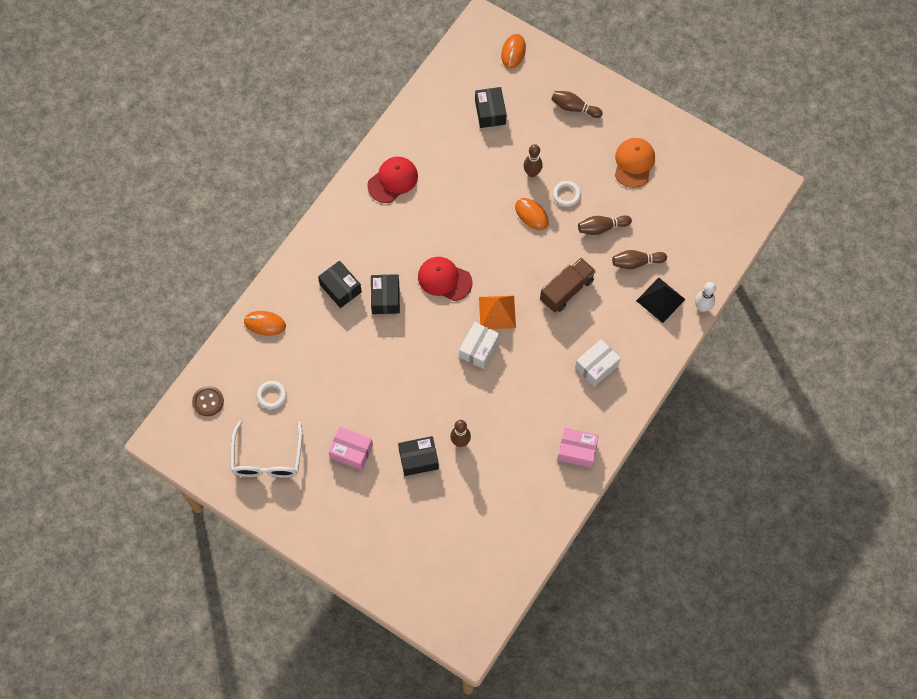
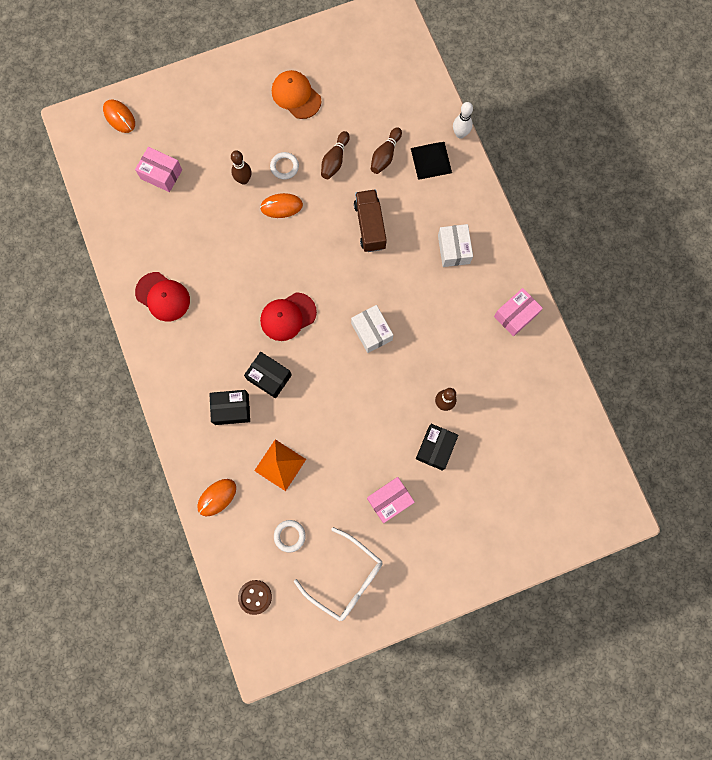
camera: 55 degrees left, 10 degrees up
red cap [367,157,418,203] -> red cap turned 135 degrees clockwise [135,272,190,322]
black box [475,87,506,128] -> pink box [135,147,182,192]
orange pyramid [479,296,516,329] -> orange pyramid moved to [254,439,306,491]
brown bowling pin [551,91,603,118] -> none

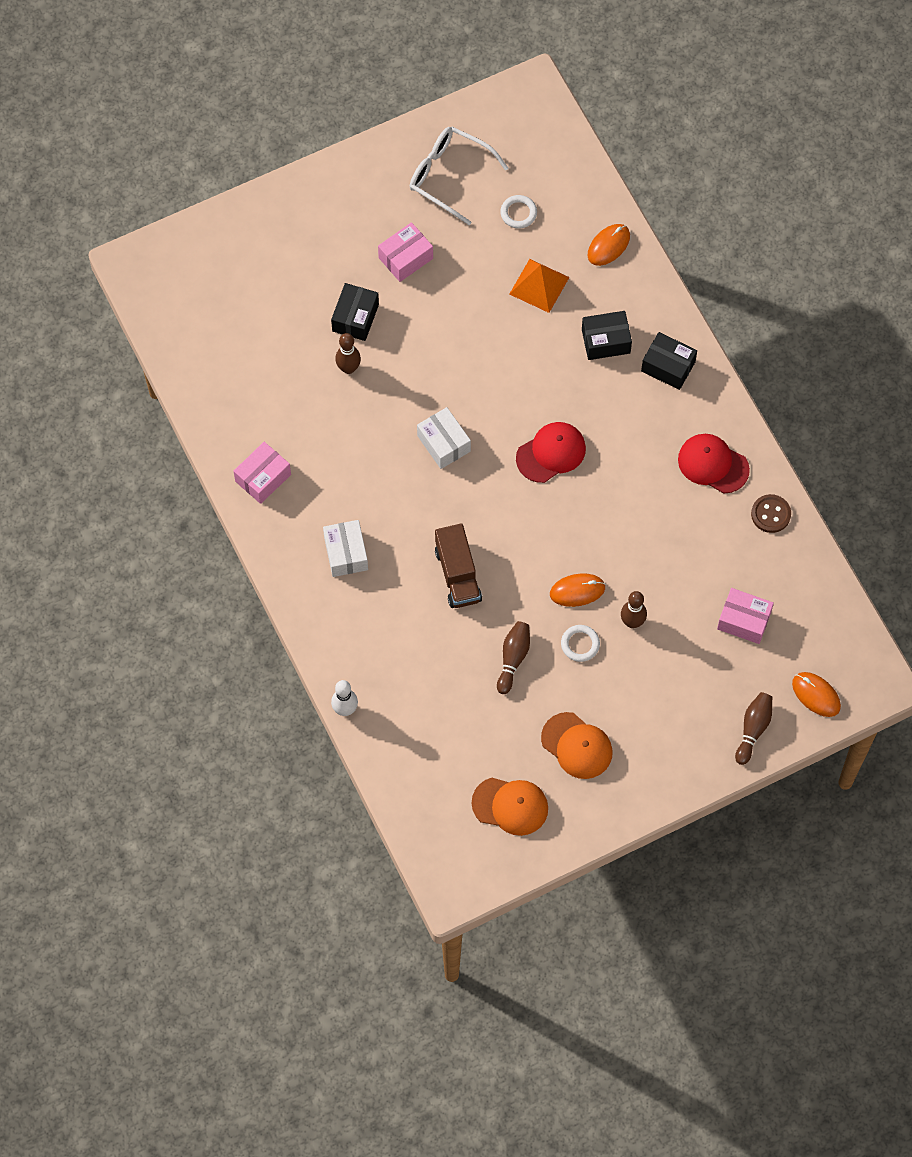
camera: 175 degrees right, 10 degrees down
brown button [238,580,272,615] -> brown button moved to [751,494,791,533]
black box [244,352,292,399] -> black box moved to [641,332,697,390]
brown bowling pin [371,127,402,174] -> brown bowling pin moved to [735,692,772,765]
black pyramid [411,142,452,180] -> none
none -> orange cap [472,778,548,836]

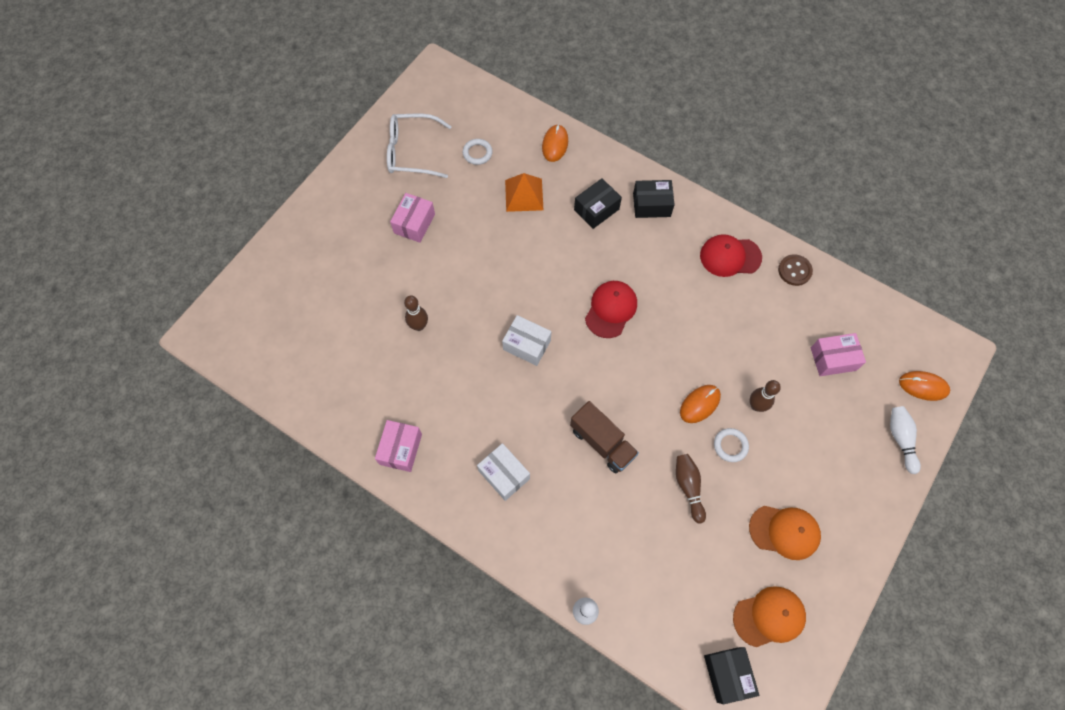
camera: 30 degrees left, 0 degrees up
black box [331,283,379,341] -> black box moved to [704,647,759,704]
brown bowling pin [735,692,772,765] -> white bowling pin [890,406,921,474]

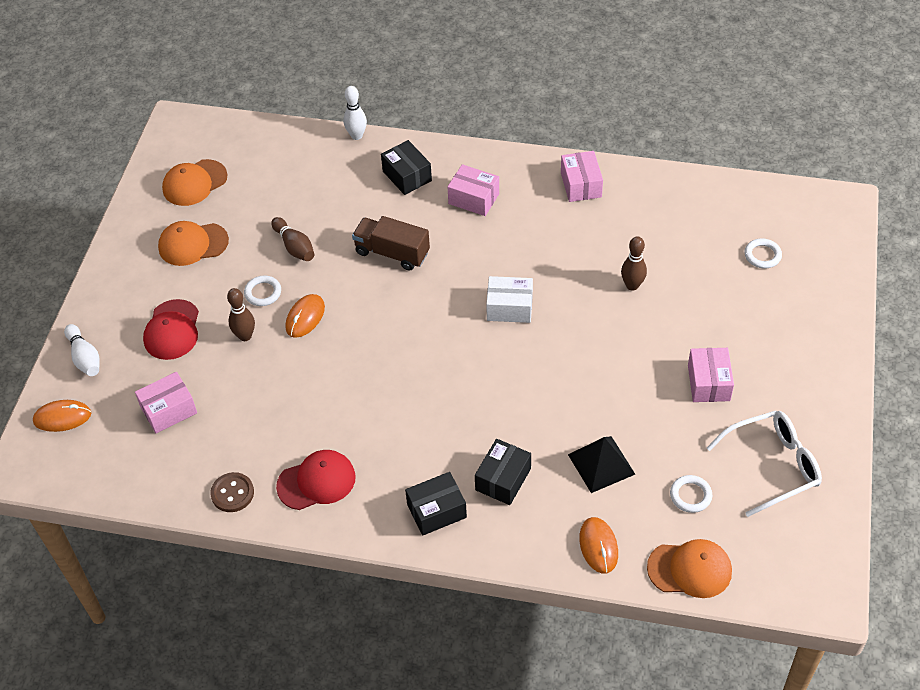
camera: 160 degrees right, 15 degrees down
white box [477,443,530,501] -> pink box [448,164,499,216]
orange pyramid [505,173,544,212] -> black pyramid [568,436,635,493]
red cap [585,281,637,338] -> red cap moved to [143,299,199,360]
black box [704,647,759,704] -> black box moved to [381,140,432,195]
none -> orange cap [647,539,732,598]
none -> white ring [744,238,782,268]

